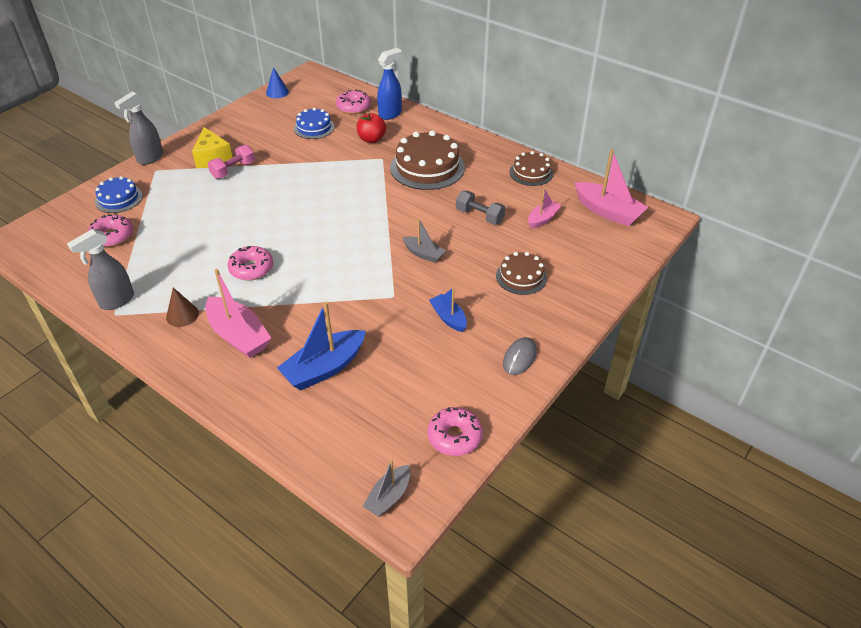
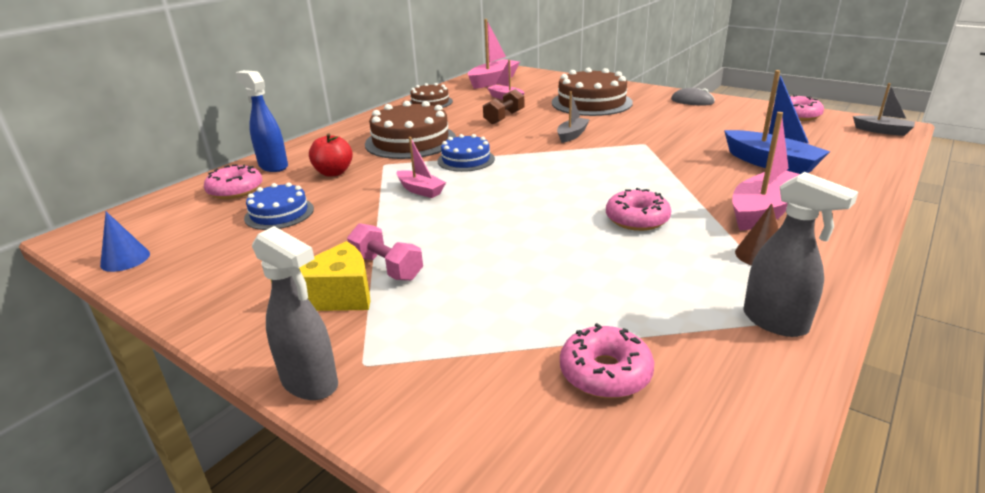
camera: 90 degrees left, 15 degrees down
blue cake [95,176,143,213] -> blue cake moved to [437,134,495,172]
blue boat [429,287,467,332] -> none
grey dumbbell [456,191,505,225] -> brown dumbbell [483,89,524,125]
brown cake [496,252,547,295] -> brown cake [552,68,633,116], size x1.72
none -> pink boat [397,137,446,198]

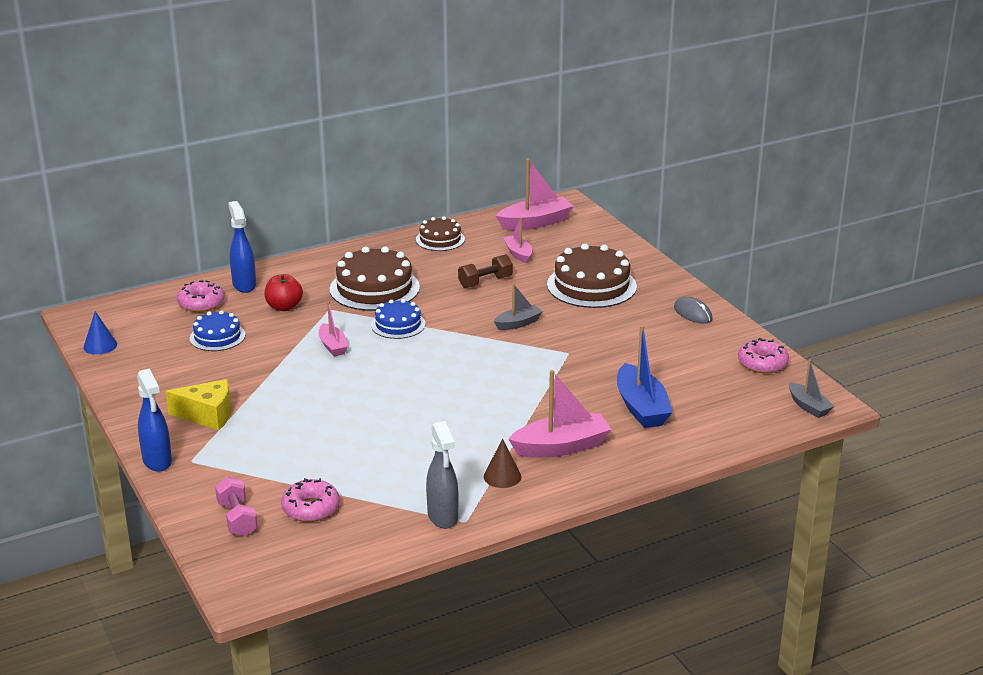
camera: 25 degrees right, 0 degrees up
grey spray bottle [252,226,338,400] -> blue spray bottle [137,368,172,472]
pink dumbbell [347,223,423,281] -> pink dumbbell moved to [215,476,258,536]
pink donut [606,188,671,231] -> none

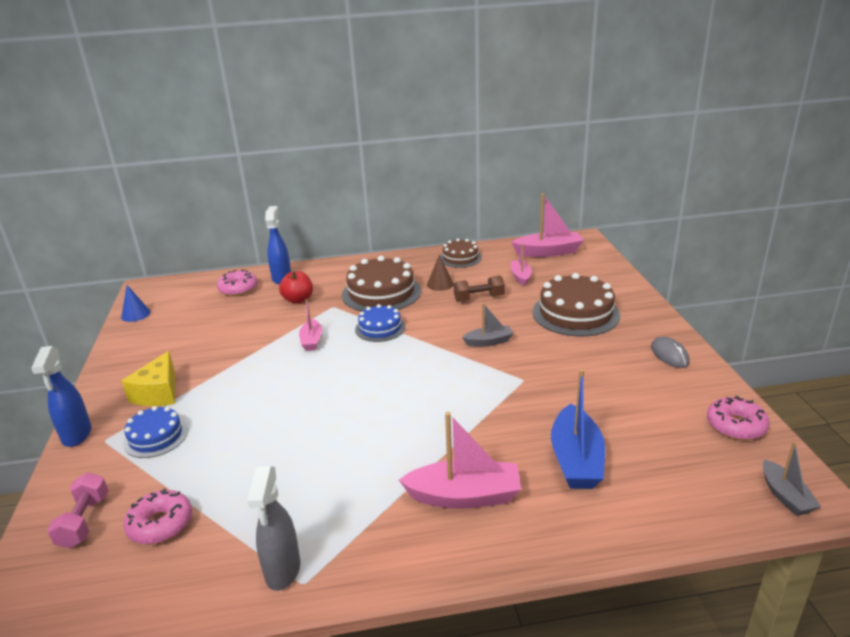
camera: 20 degrees right, 0 degrees up
yellow cheese [166,379,231,430] -> yellow cheese turned 75 degrees clockwise [122,351,175,406]
blue cake [190,310,245,351] -> blue cake moved to [123,406,188,458]
brown cone [484,439,521,488] -> brown cone moved to [427,255,454,291]

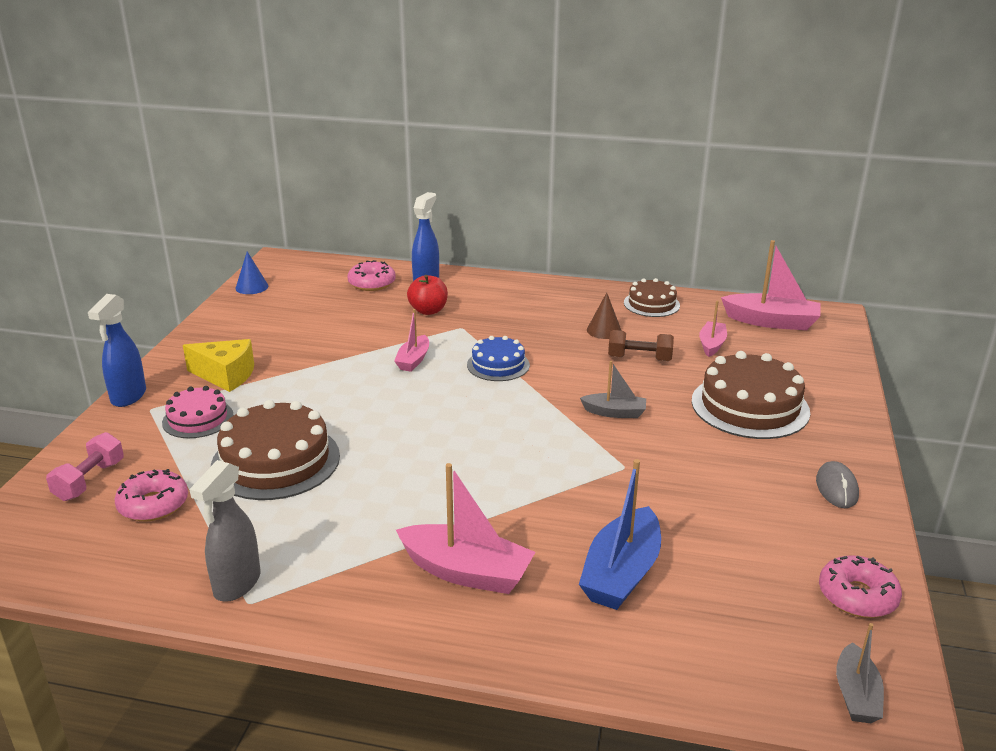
camera: 20 degrees right, 0 degrees up
yellow cheese [122,351,175,406] -> yellow cheese turned 105 degrees counterclockwise [183,339,254,392]
blue cake [123,406,188,458] -> pink cake [162,386,234,438]
brown cake [342,256,421,312] -> brown cake moved to [211,400,340,500]

